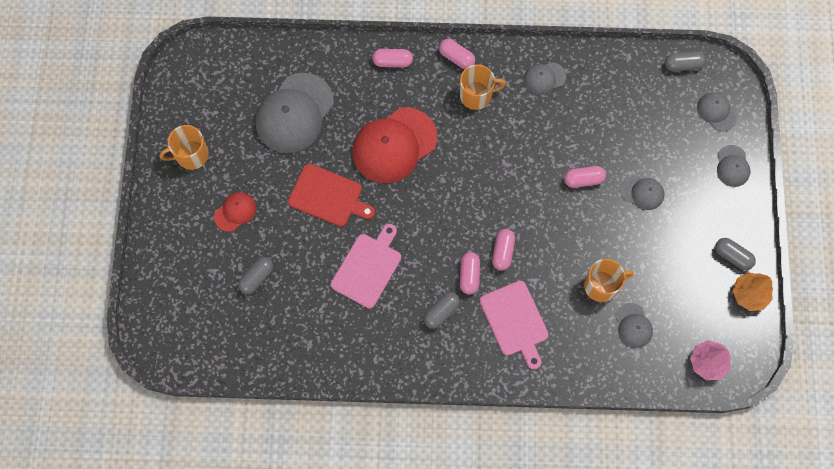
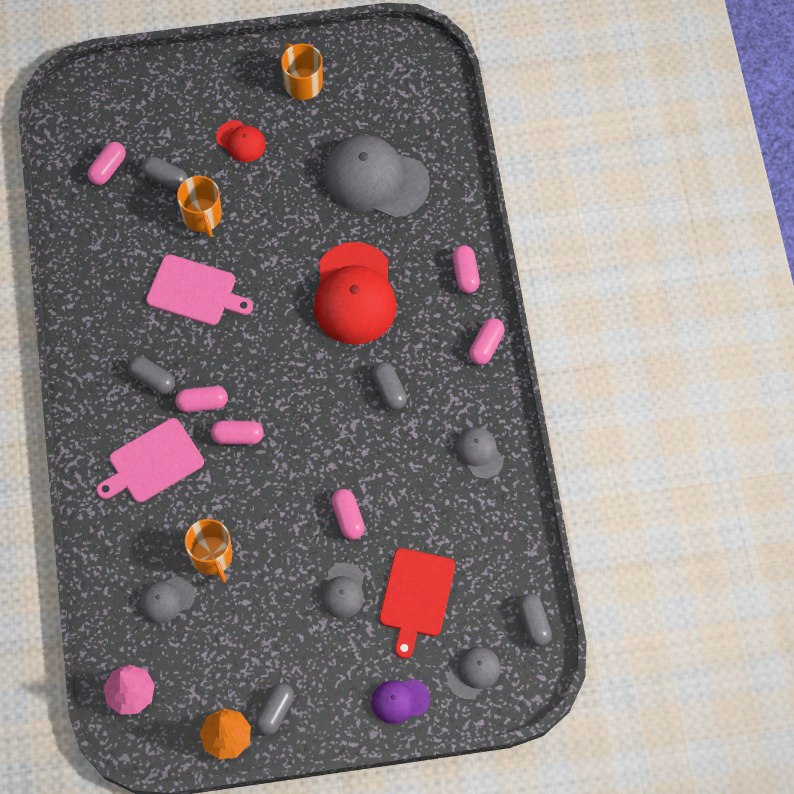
camera: 80 degrees right, 5 degrees down
red cutting board [288,164,375,227] -> red cutting board moved to [379,548,455,659]
red cap [352,107,437,183] -> red cap turned 135 degrees counterclockwise [314,242,397,344]
orange mug [460,64,506,110] -> orange mug moved to [177,176,222,237]
grey cap [717,145,750,187] -> purple cap [371,679,430,724]
none -> pink capsule [88,142,126,185]
none -> grey capsule [372,362,407,410]

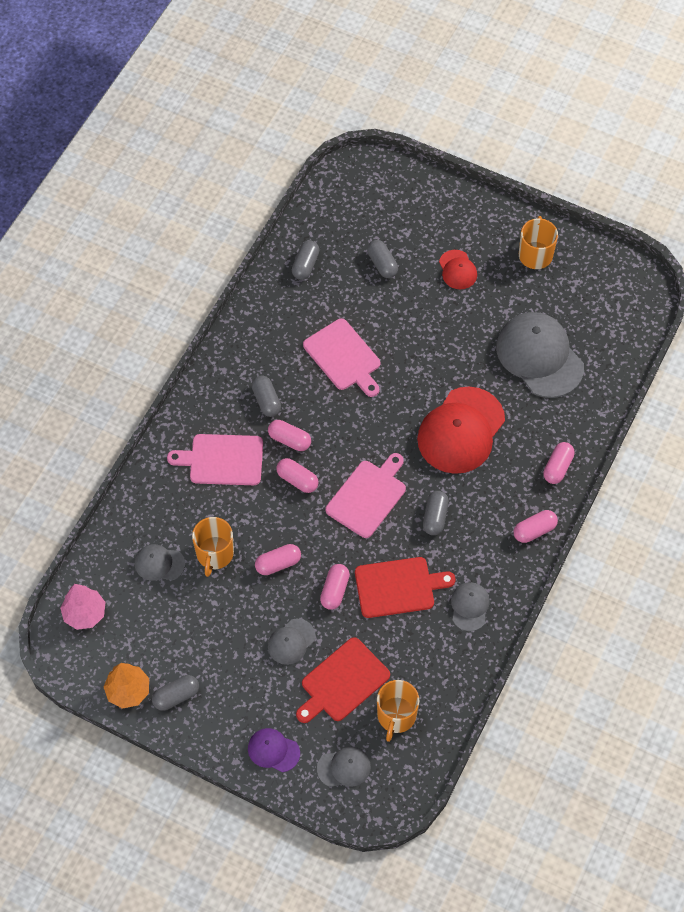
camera: 35 degrees right, 5 degrees down
pink capsule [88,142,126,185] -> pink capsule moved to [255,544,301,575]
orange mug [177,176,222,237] -> orange mug moved to [377,680,419,742]
grey capsule [518,593,552,646] -> grey capsule moved to [292,240,320,280]
none -> pink cutting board [325,453,406,538]
none -> red cutting board [355,557,456,618]

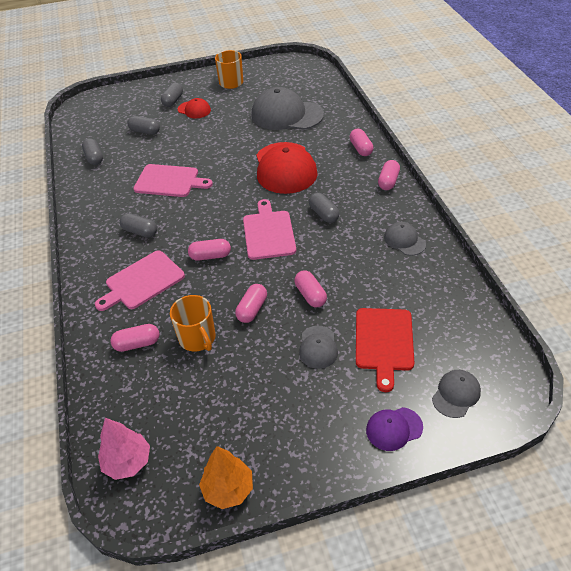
camera: 40 degrees left, 15 degrees down
grey cap [135,544,185,581] -> none
grey capsule [152,675,199,710] -> grey capsule moved to [161,83,183,107]
pink capsule [268,420,311,451] -> pink capsule moved to [110,324,160,352]
red cutting board [355,557,456,618] -> none
orange mug [377,680,419,742] -> none

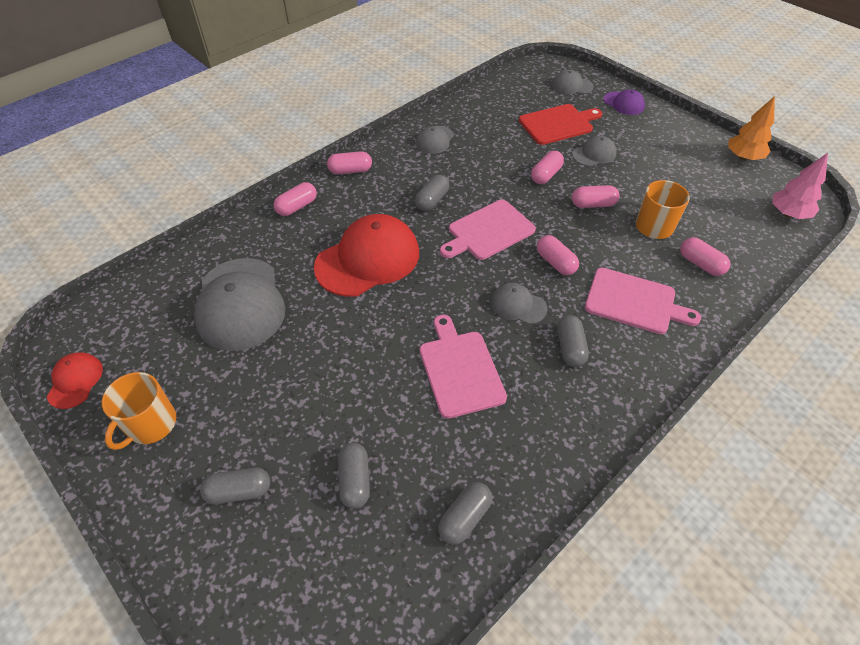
camera: 120 degrees left, 5 degrees up
red cap [178,98,211,118] -> red cap moved to [47,352,103,409]
none -> grey cap [491,283,547,324]

